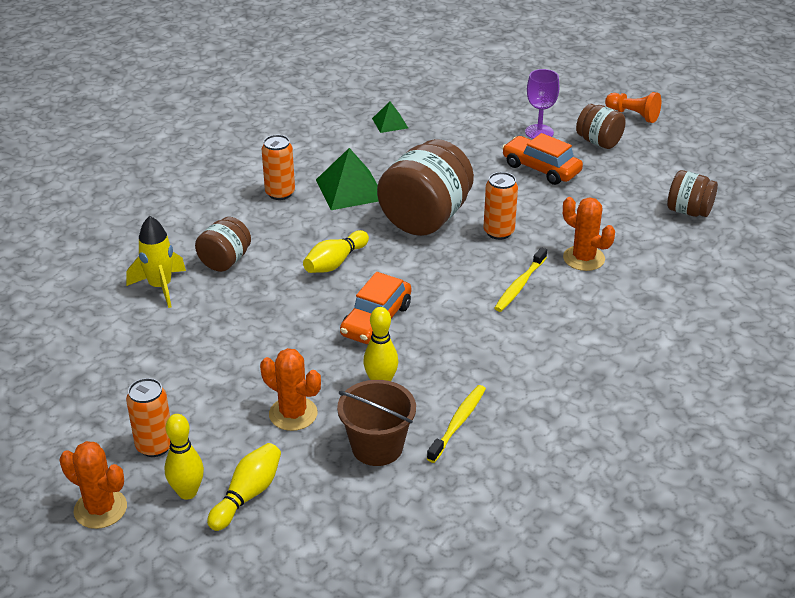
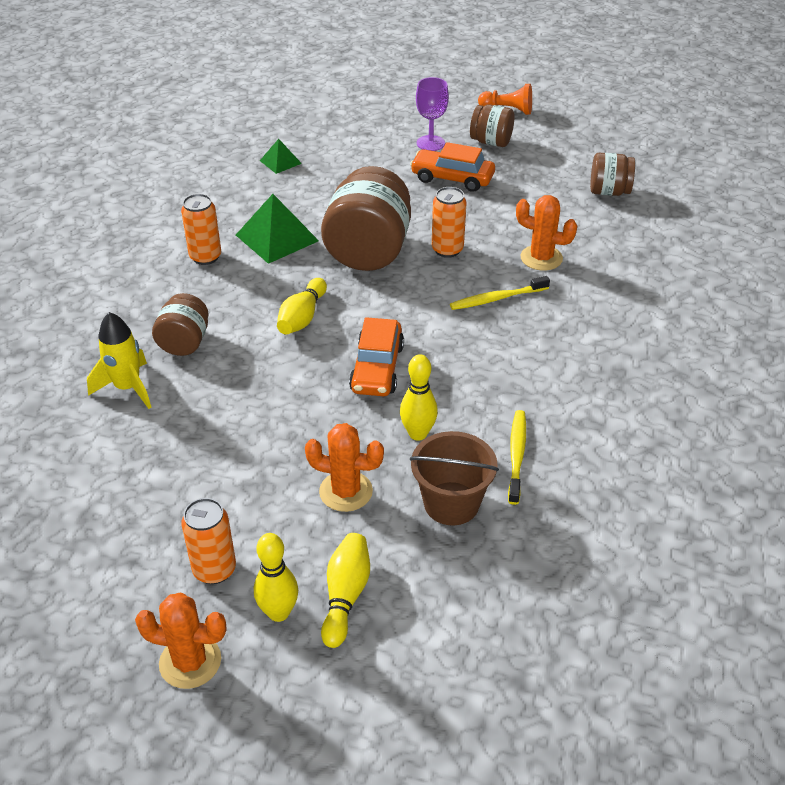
camera: 20 degrees left, 5 degrees up
yellow toothbrush [494,247,547,312] -> yellow toothbrush turned 60 degrees clockwise [450,276,550,310]

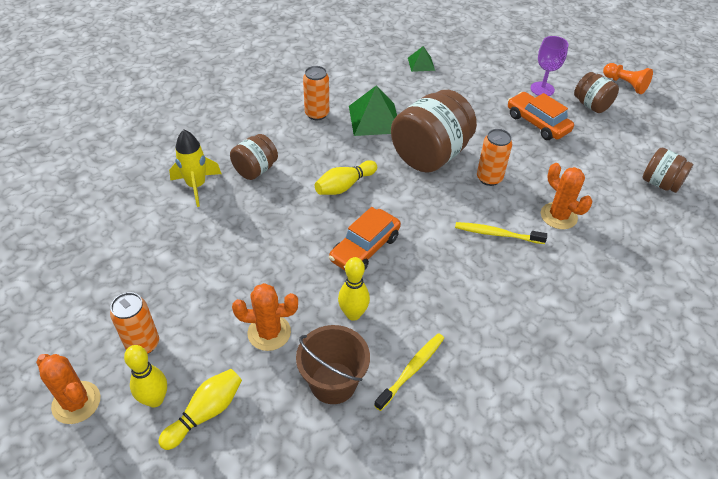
camera: 30 degrees right, 5 degrees up
orange cactus [305,423,384,512] -> orange cactus turned 45 degrees counterclockwise [232,283,298,351]

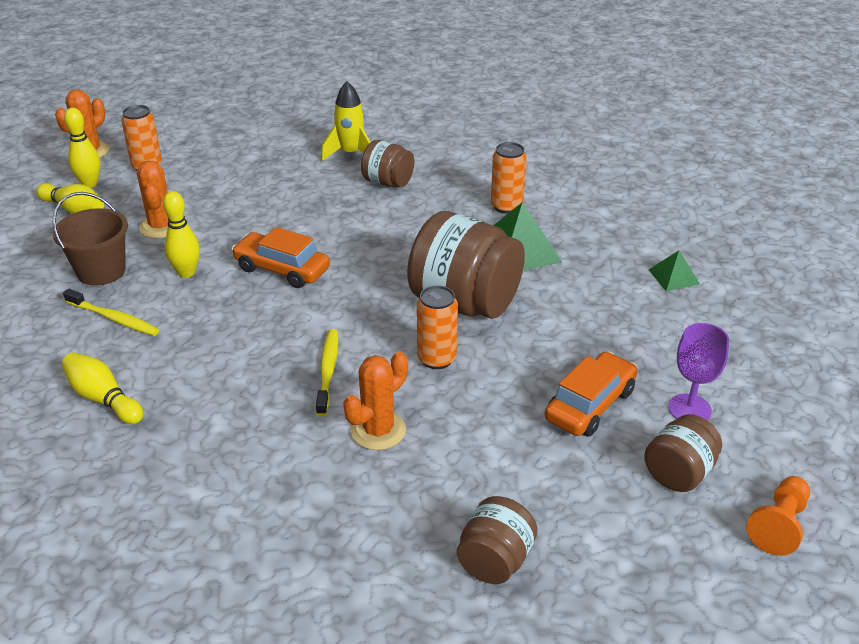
camera: 80 degrees right, 10 degrees down
yellow bowling pin [315,160,377,195] -> yellow bowling pin moved to [62,352,143,424]

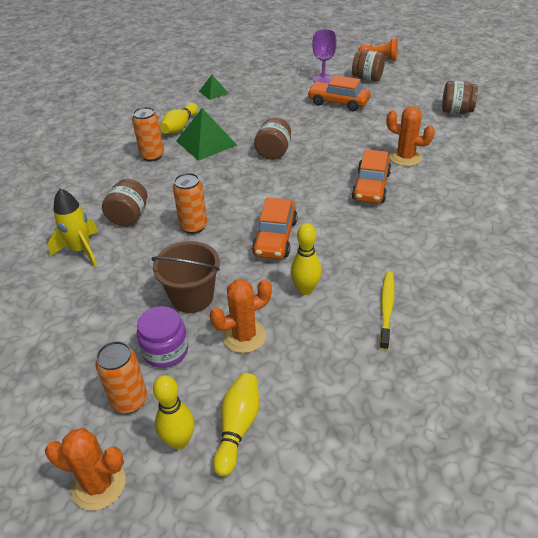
camera: 105 degrees left, 5 degrees up
brown bucket [52,192,128,286] -> brown bucket moved to [152,241,220,313]
yellow bowling pin [62,352,143,424] -> yellow bowling pin moved to [160,103,198,134]
yellow toothbrush [316,329,338,416] -> orange car [352,149,391,204]
brown jar [407,211,525,319] -> brown jar [254,117,291,160], size x0.54
orange can [417,285,458,369] -> orange can moved to [173,173,207,234]
none -> purple jar [137,306,188,368]

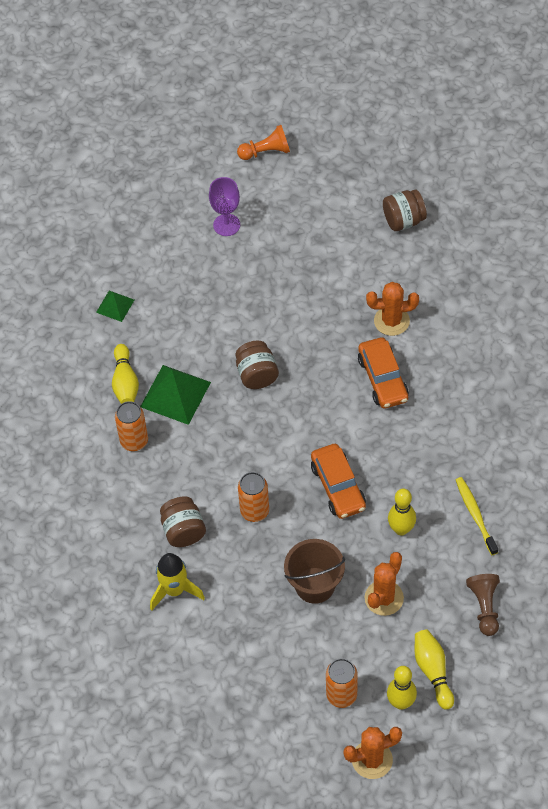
camera: 30 degrees left, 15 degrees up
purple jar [137,306,188,368] -> none
orange car [307,75,370,111] -> none
brown jar [352,50,385,82] -> none
none -> brown pawn [466,574,500,636]

